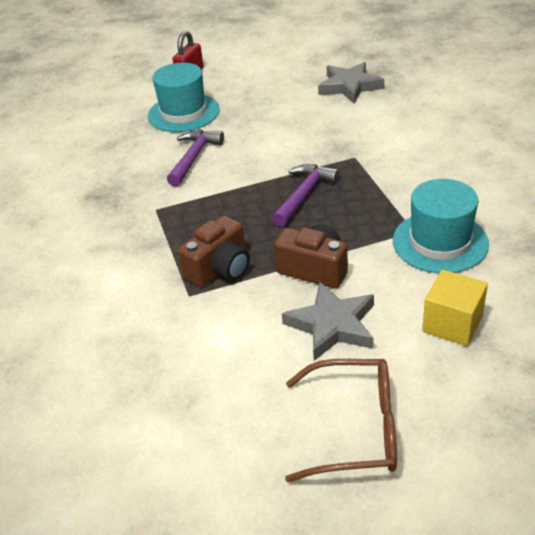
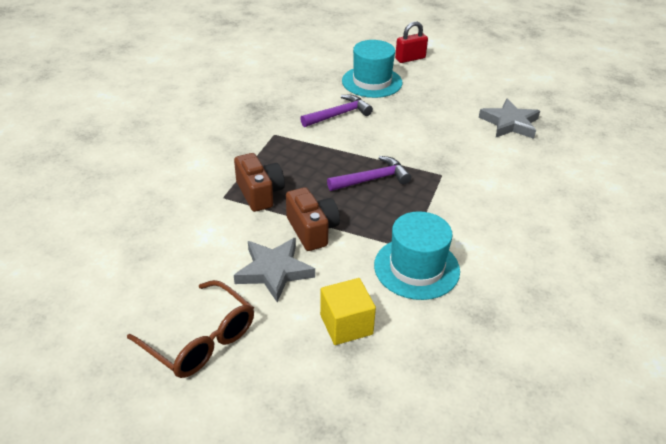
camera: 35 degrees right, 0 degrees up
brown camera [178,216,250,287] -> brown camera turned 105 degrees counterclockwise [234,153,285,212]

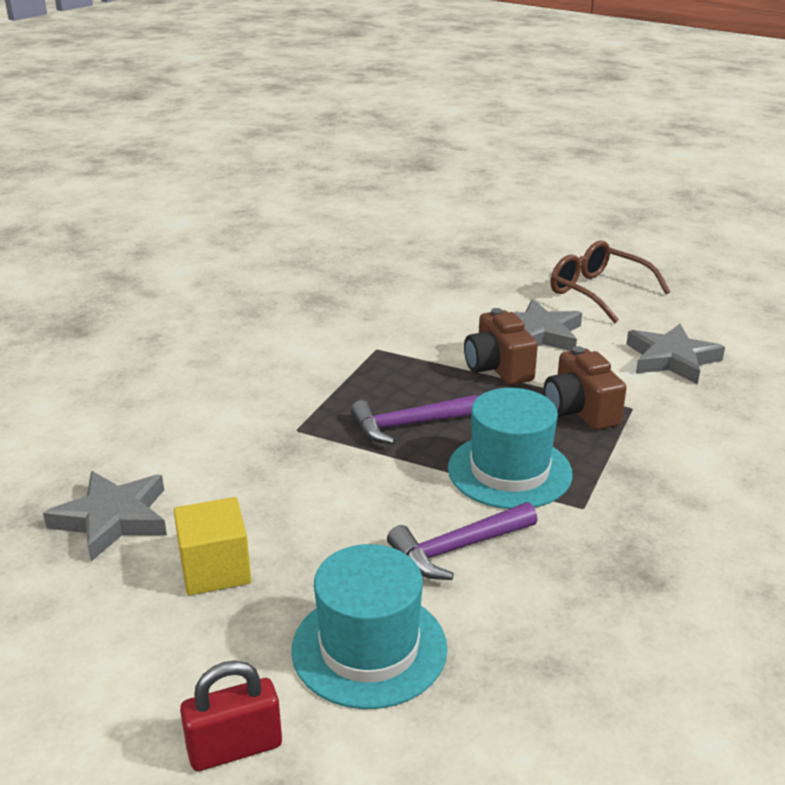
camera: 175 degrees left, 10 degrees down
yellow cube [320,278,376,345] -> yellow cube moved to [174,497,251,595]
turquoise hat [374,211,460,300] -> turquoise hat moved to [448,388,573,509]
none -> grey star [626,324,725,384]

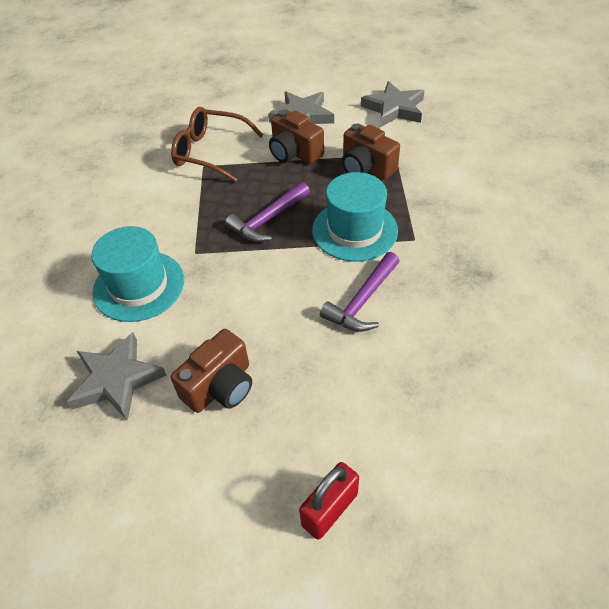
camera: 25 degrees left, 20 degrees up
yellow cube [174,497,251,595] -> brown camera [171,329,252,413]
turquoise hat [291,544,447,709] -> turquoise hat moved to [91,226,184,322]
brown glasses [550,240,670,323] -> brown glasses moved to [171,107,263,182]

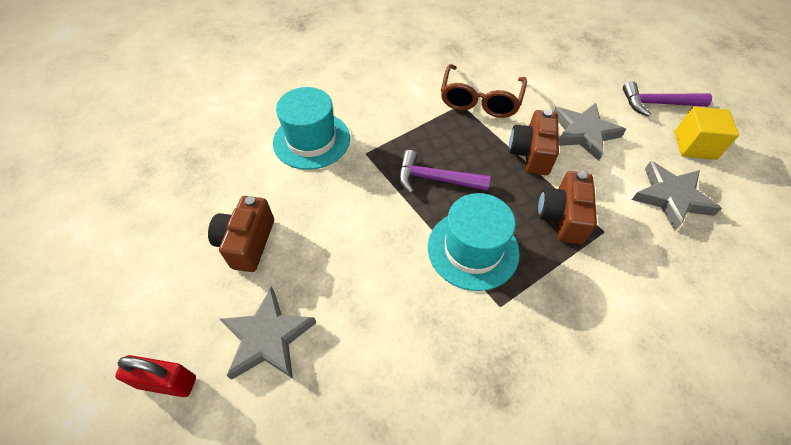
camera: 55 degrees right, 5 degrees up
grey star [67,332,167,421] -> grey star moved to [220,287,316,380]
brown glasses [171,107,263,182] -> brown glasses turned 150 degrees counterclockwise [441,64,527,118]
brown camera [171,329,252,413] -> brown camera turned 90 degrees clockwise [208,196,274,272]
purple hammer [320,252,400,332] -> purple hammer moved to [623,81,712,117]
none -> yellow cube [674,106,739,160]

